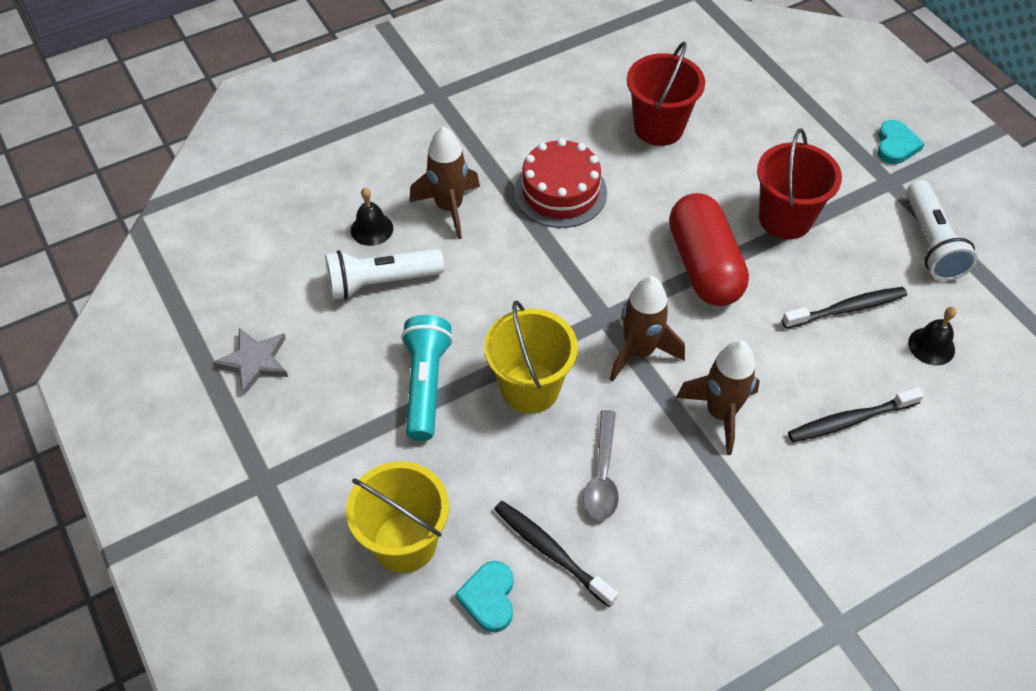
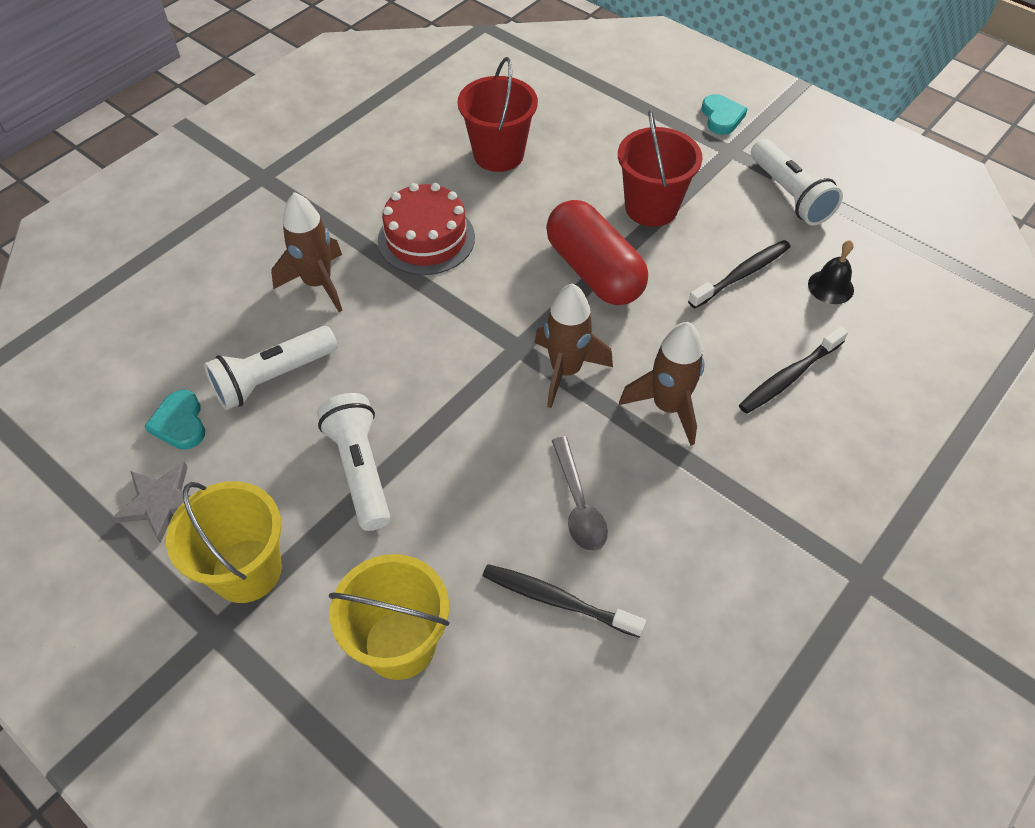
camera: 20 degrees left, 0 degrees up
black bell [351,187,393,246] -> none
turquoise flashlight [401,315,453,441] -> white flashlight [317,393,390,531]
turquoise heart [455,561,513,633] -> turquoise heart moved to [144,390,205,450]
yellow bucket [484,300,578,413] -> yellow bucket moved to [166,481,282,603]

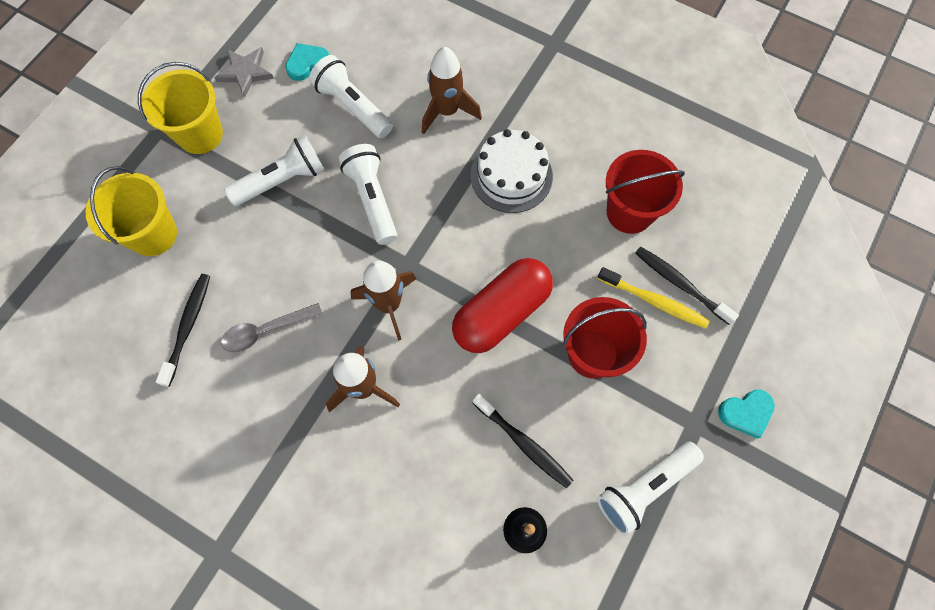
camera: 80 degrees right, 15 degrees up
red cake [378,183,475,275] -> white cake [471,129,553,213]
black toothbrush [739,326,848,414] -> black toothbrush moved to [635,246,739,325]
none -> white flashlight [339,144,397,245]
none -> yellow toothbrush [597,267,710,329]

